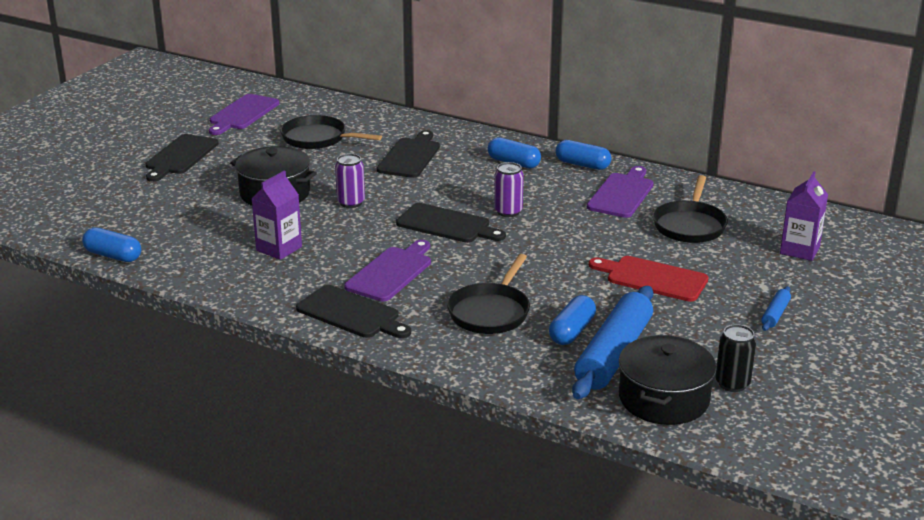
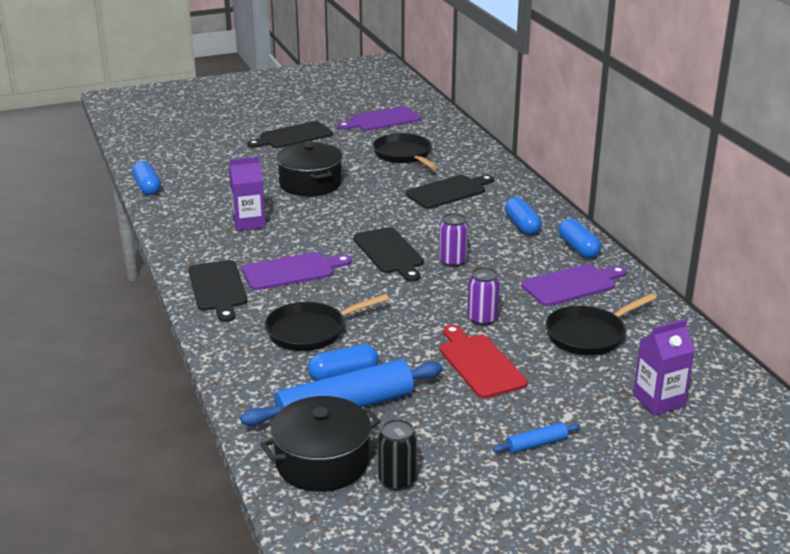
camera: 40 degrees right, 0 degrees up
purple can [335,154,365,208] -> purple can moved to [467,267,500,326]

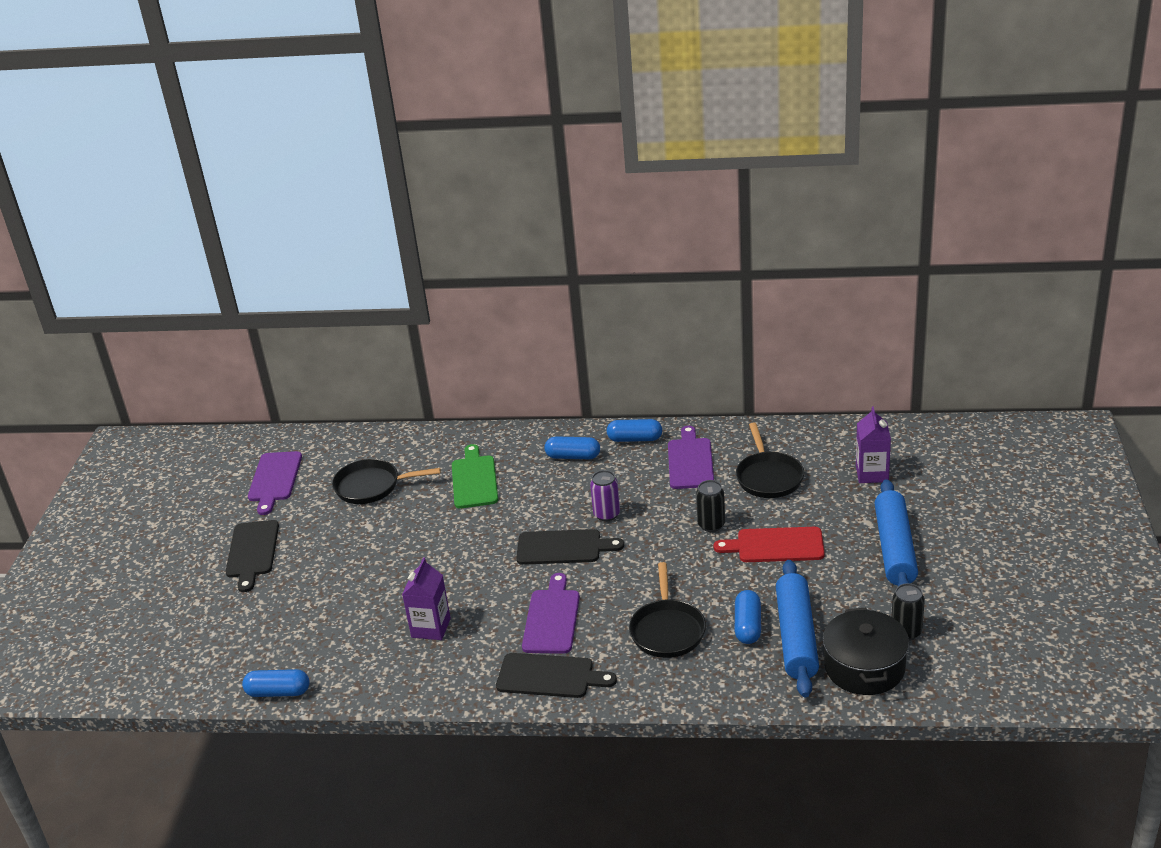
camera: 60 degrees left, 5 degrees up
black pot [276,142,343,196] -> none
black cutting board [406,175,494,209] -> green cutting board [452,444,498,509]
purple can [467,267,500,326] -> black can [696,480,725,532]
blue rolling pin [493,422,580,453] -> blue rolling pin [874,479,918,586], size x2.30

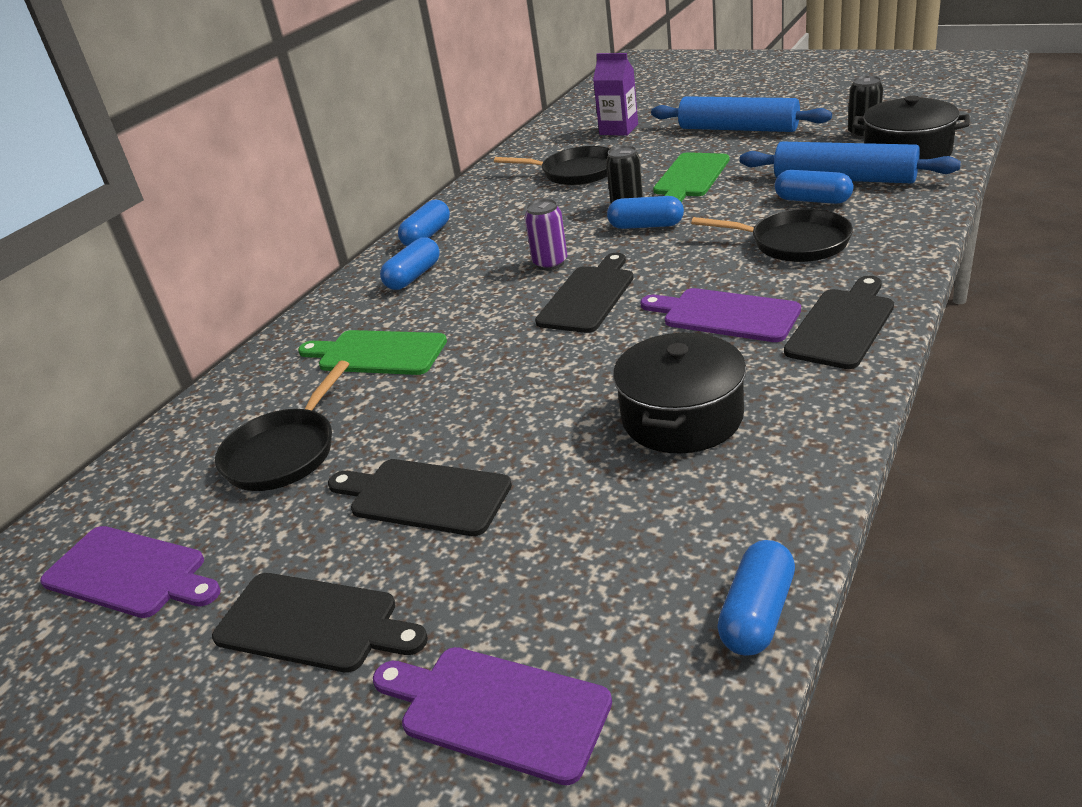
camera: 65 degrees left, 0 degrees up
purple carton [402,557,451,640] -> black pot [613,332,747,453]
purple cutting board [668,426,714,489] -> purple cutting board moved to [373,647,612,785]
red cutting board [714,527,825,562] -> green cutting board [653,152,729,202]
none -> black cutting board [328,459,512,536]
none -> blue capsule [607,196,684,229]

